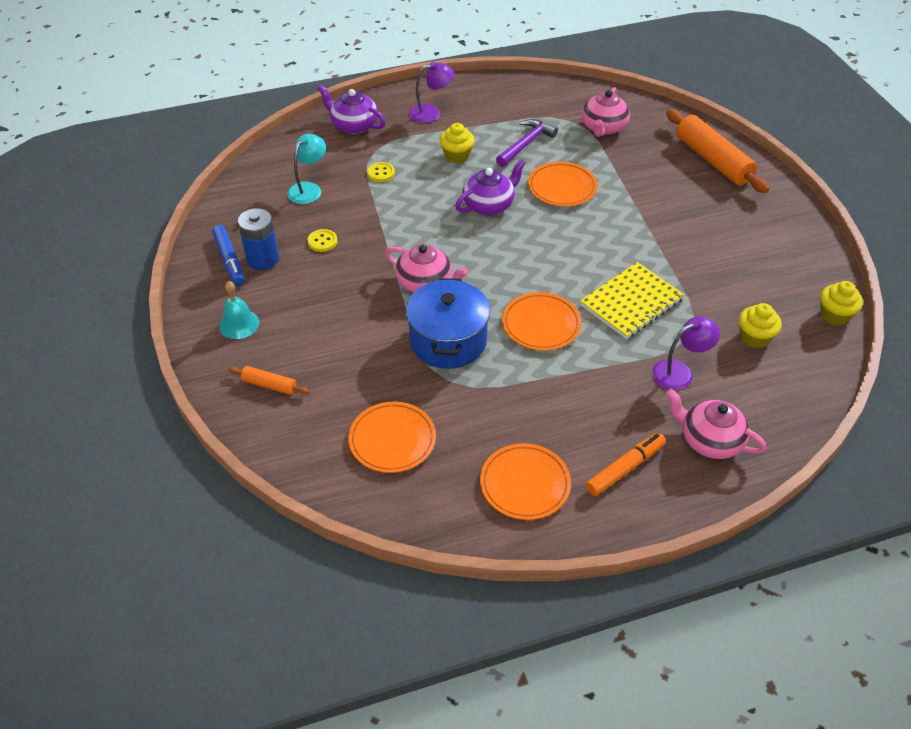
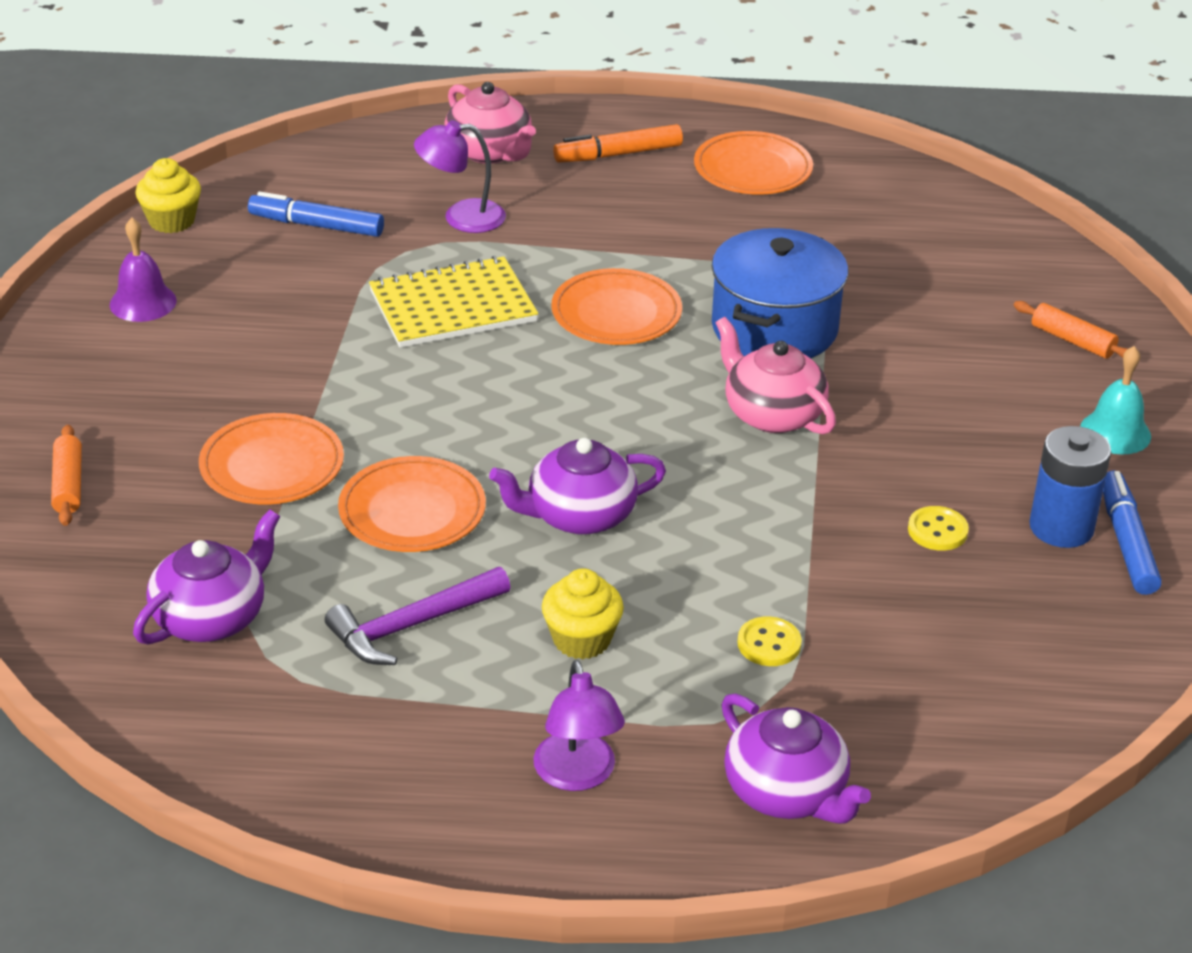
camera: 160 degrees left, 10 degrees down
turquoise lamp [287,134,326,204] -> none
orange plate [348,402,436,473] -> orange plate moved to [199,413,344,505]
purple lamp [409,61,454,123] -> purple lamp turned 105 degrees counterclockwise [533,660,625,791]
pink teapot [582,87,630,137] -> purple teapot [133,509,280,645]
orange rolling pin [666,109,769,193] -> orange rolling pin [51,425,82,526], size x0.48
yellow cupcake [739,303,782,348] -> blue marker [248,191,384,237]
none -> purple bell [110,218,177,322]

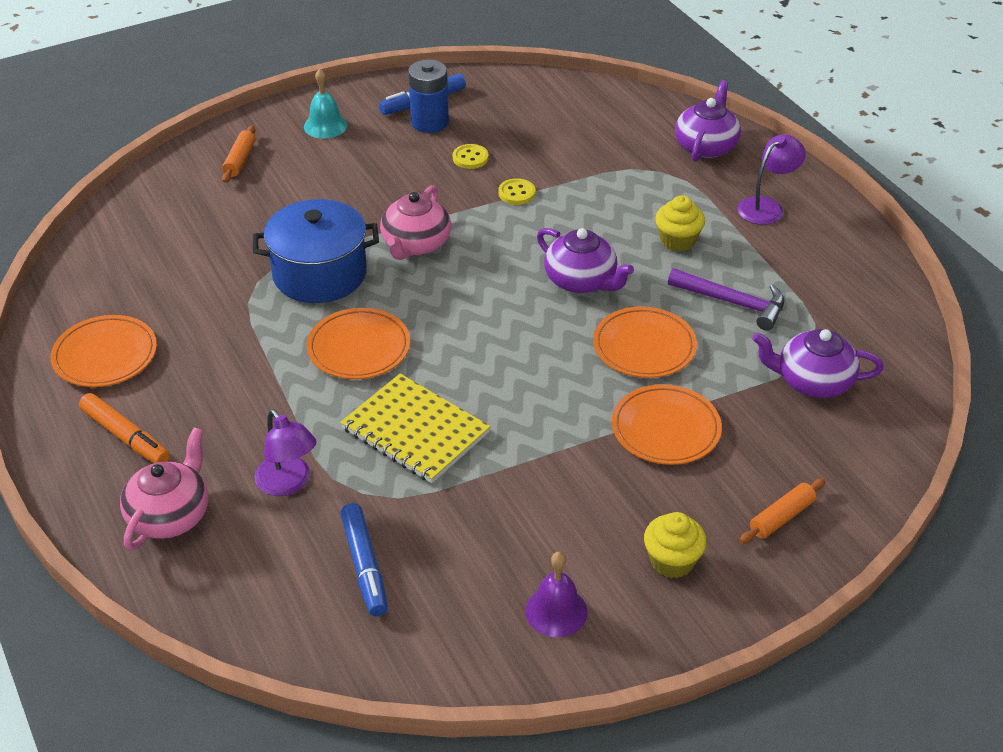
camera: 120 degrees left, 5 degrees up
yellow cupcake [135,158,201,233] -> yellow cupcake moved to [644,512,707,578]
yellow button [737,616,802,666] -> yellow button moved to [498,178,535,205]

